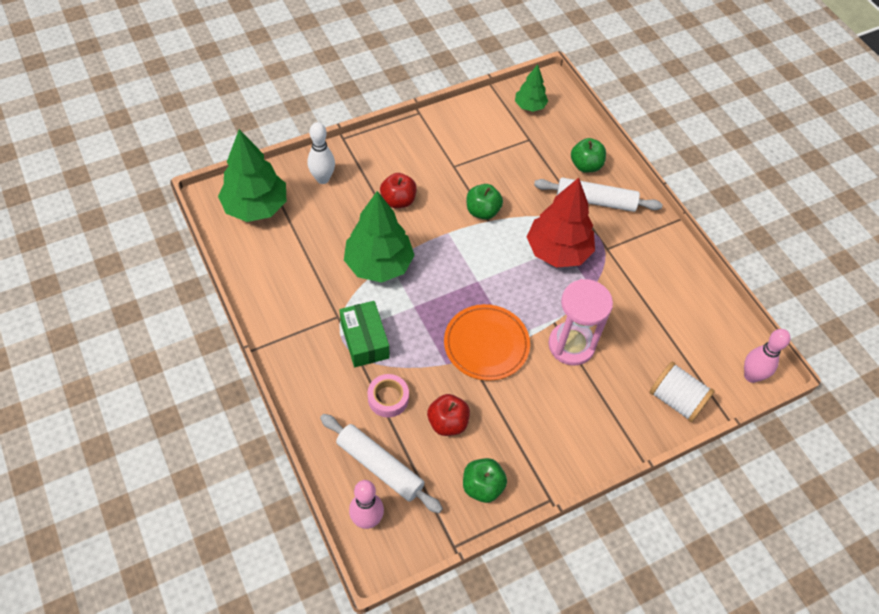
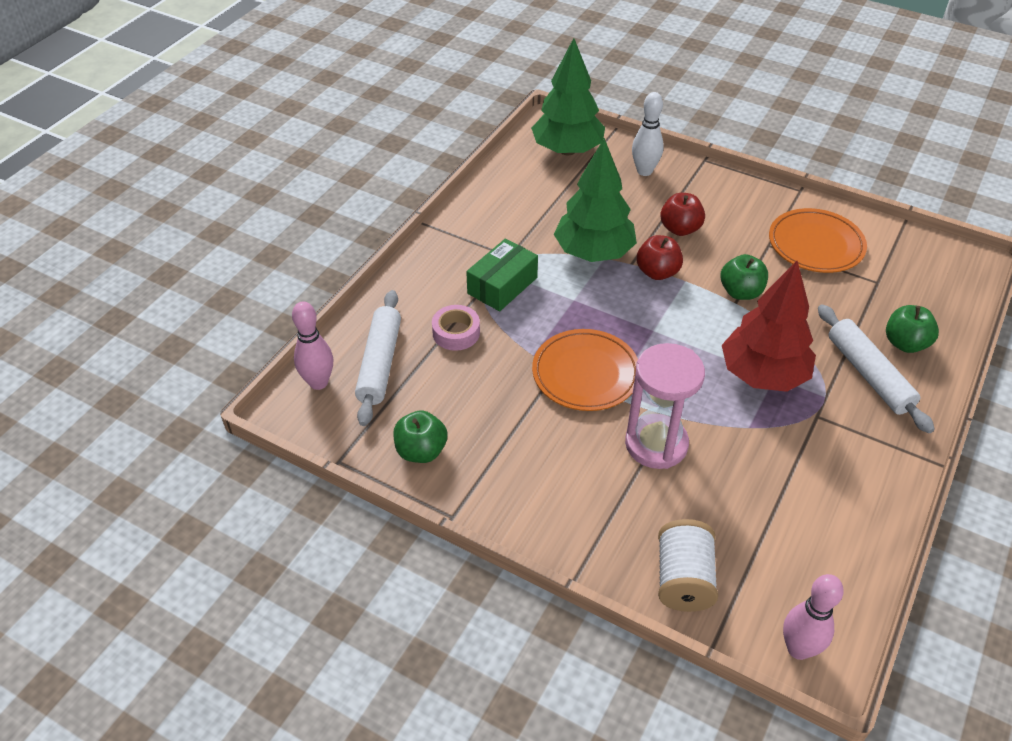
camera: 60 degrees right, 10 degrees down
red apple [427,394,470,436] -> red apple moved to [637,235,683,280]
green tree [515,64,548,112] -> none
none -> orange plate [769,208,867,273]

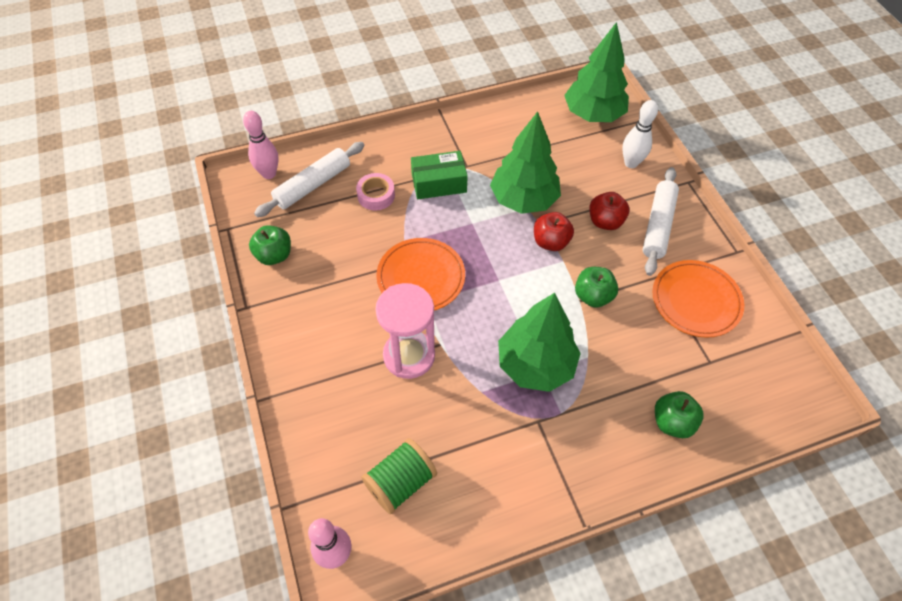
camera: 40 degrees right, 10 degrees up
white spool [658,519,718,612] -> none
red tree [722,261,816,392] -> green tree [498,293,581,392]
white rolling pin [818,304,935,433] -> white rolling pin moved to [643,167,679,276]
none -> green spool [361,438,437,514]

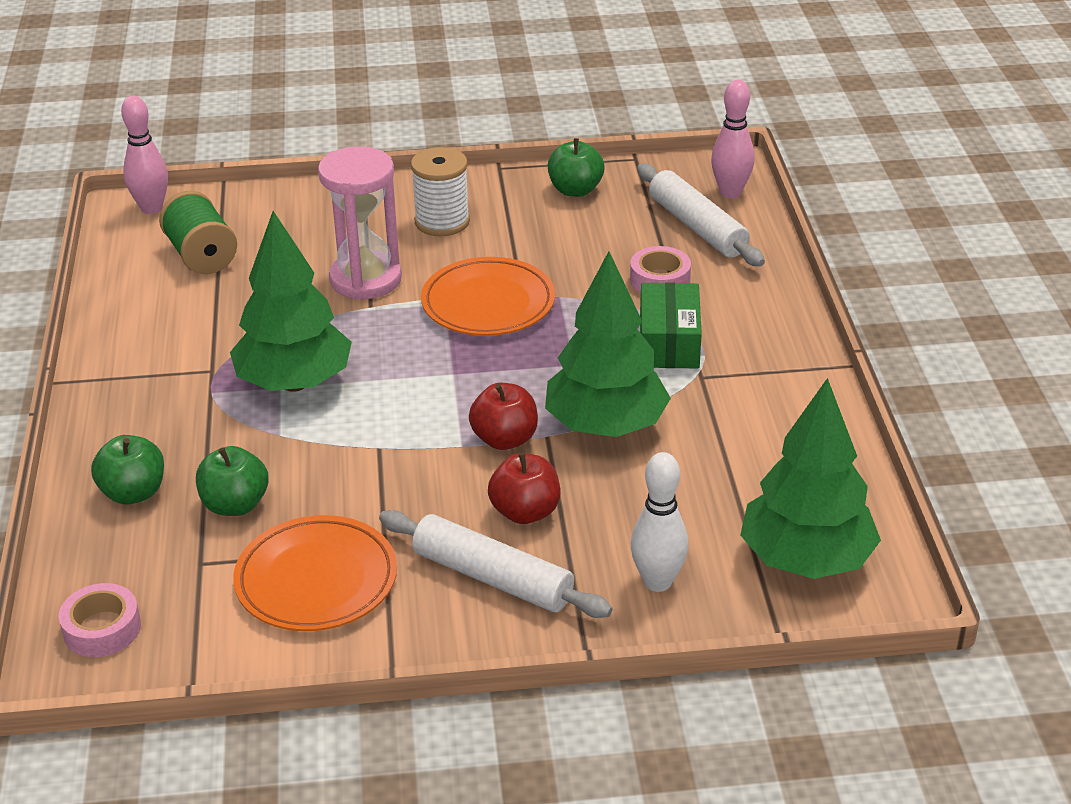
camera: 105 degrees right, 20 degrees down
green apple [575,267,618,308] -> green apple moved to [196,446,269,516]
none -> pink tape [59,583,141,657]
none -> white spool [411,147,470,236]

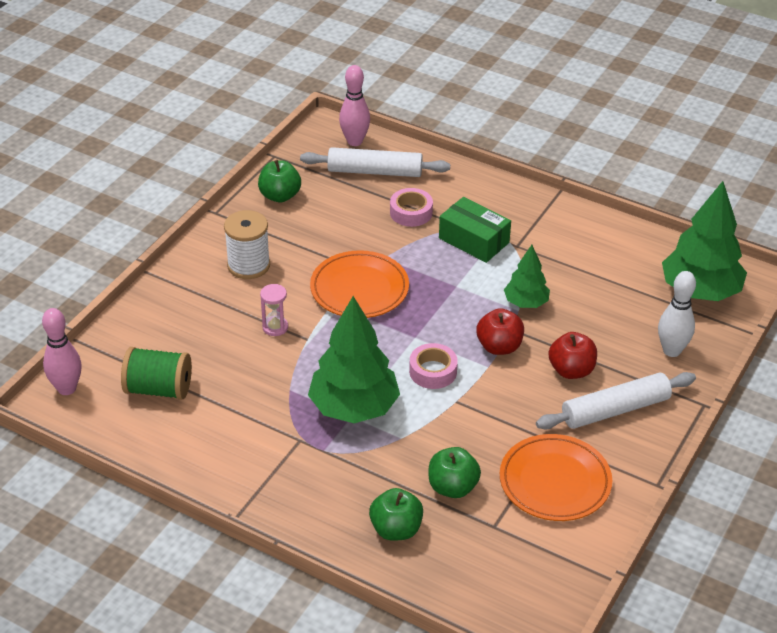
camera: 55 degrees left, 5 degrees up
pink tape [59,583,141,657] -> pink tape moved to [409,343,458,389]
pink hourglass [318,146,402,300] -> pink hourglass [260,284,288,336], size x0.46
green tree [545,251,671,437] -> green tree [504,245,550,308], size x0.55

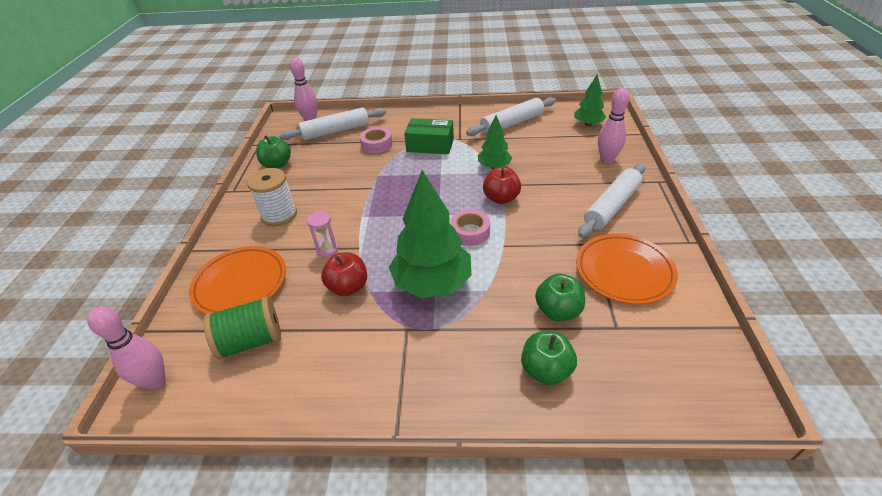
camera: 25 degrees left, 0 degrees up
orange plate [310,250,409,318] -> orange plate moved to [189,246,286,314]
red apple [549,332,597,379] -> red apple moved to [321,253,367,296]
white bowling pin [658,271,696,357] -> pink bowling pin [598,88,630,163]
green tree [662,181,747,301] -> green tree [574,75,606,126], size x0.55
none -> white rolling pin [466,97,556,136]

